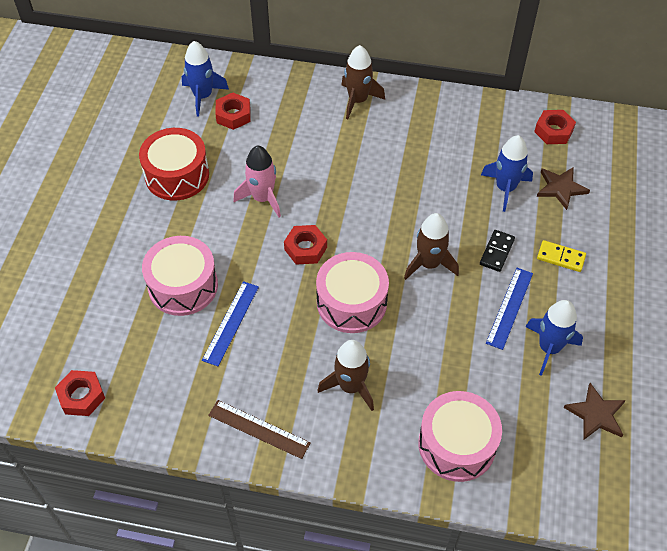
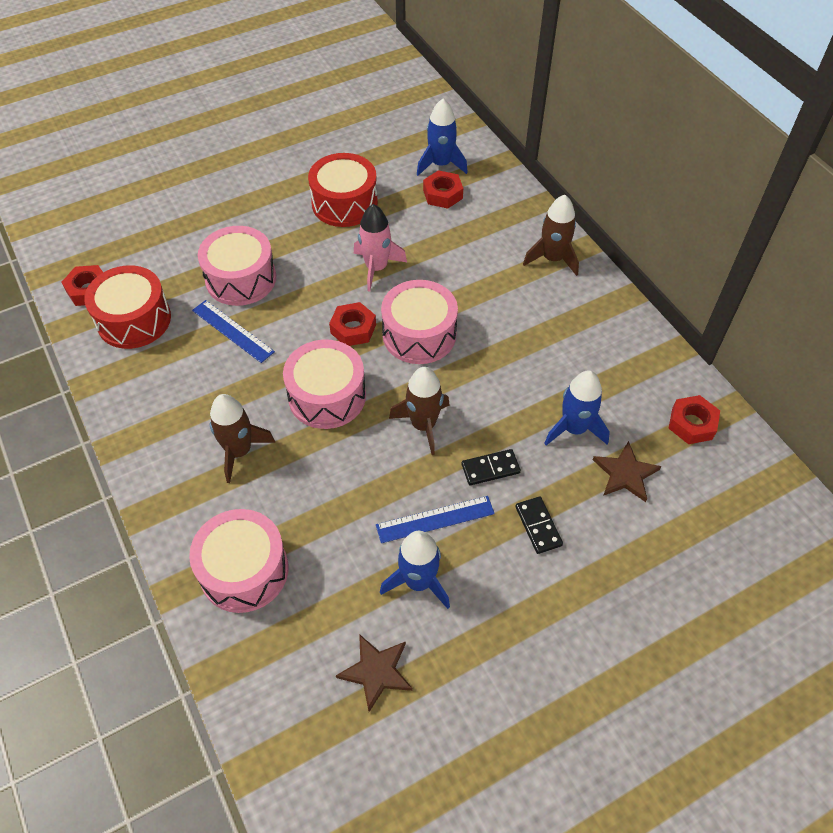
camera: 50 degrees right, 0 degrees up
blue ruler [202,281,259,366] -> blue ruler turned 60 degrees clockwise [192,300,275,363]
brown ruler [208,400,311,459] -> none
yellow domino [537,240,586,272] -> black domino [515,496,563,554]
none -> red drum [84,265,171,349]
none -> pink drum [381,280,458,364]

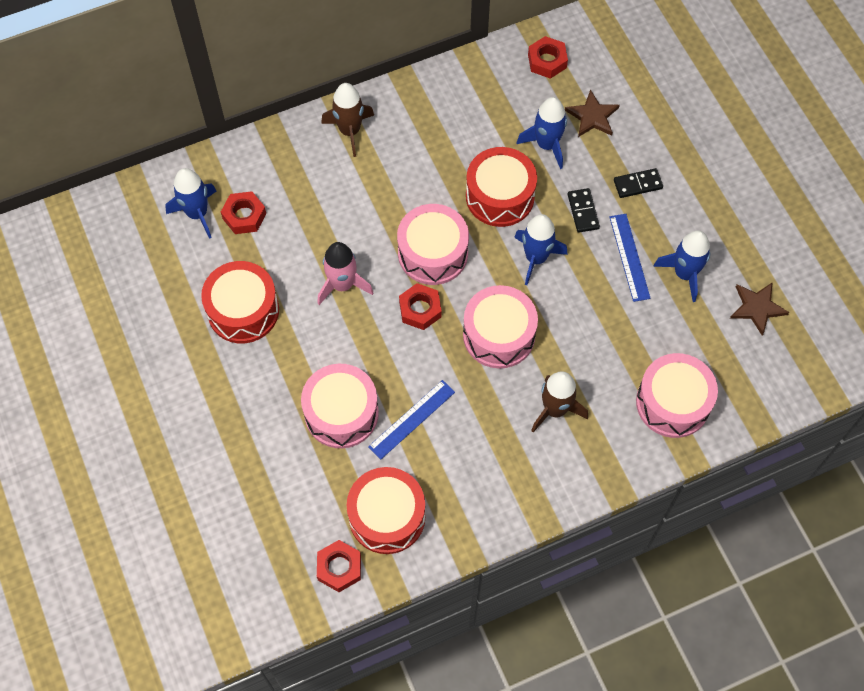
camera: 85 degrees left, 10 degrees up
brown rocket [389,367,450,455] -> blue rocket [514,214,568,285]
none -> red drum [466,147,537,227]

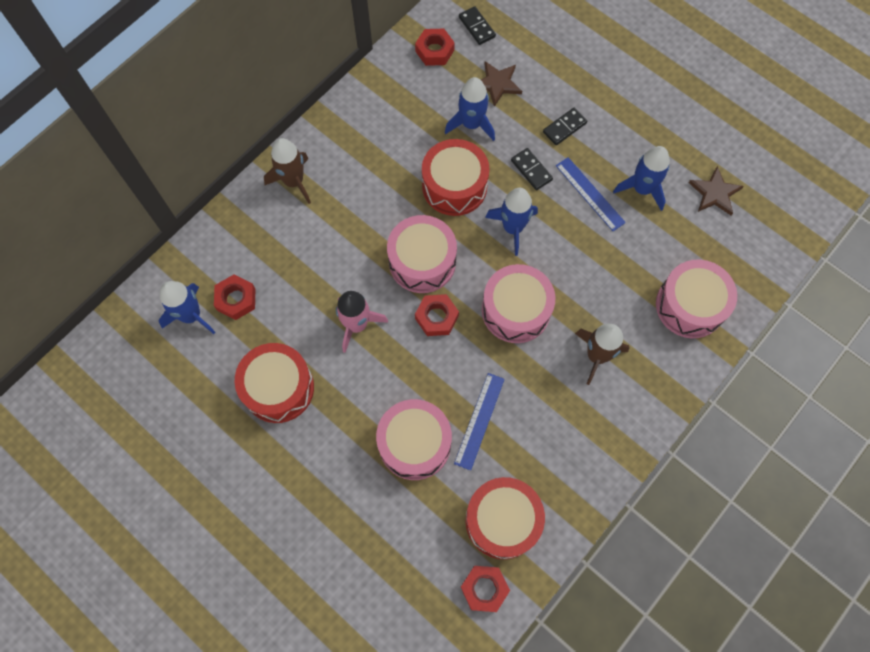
camera: 25 degrees left, 5 degrees up
none -> black domino [459,6,496,45]

